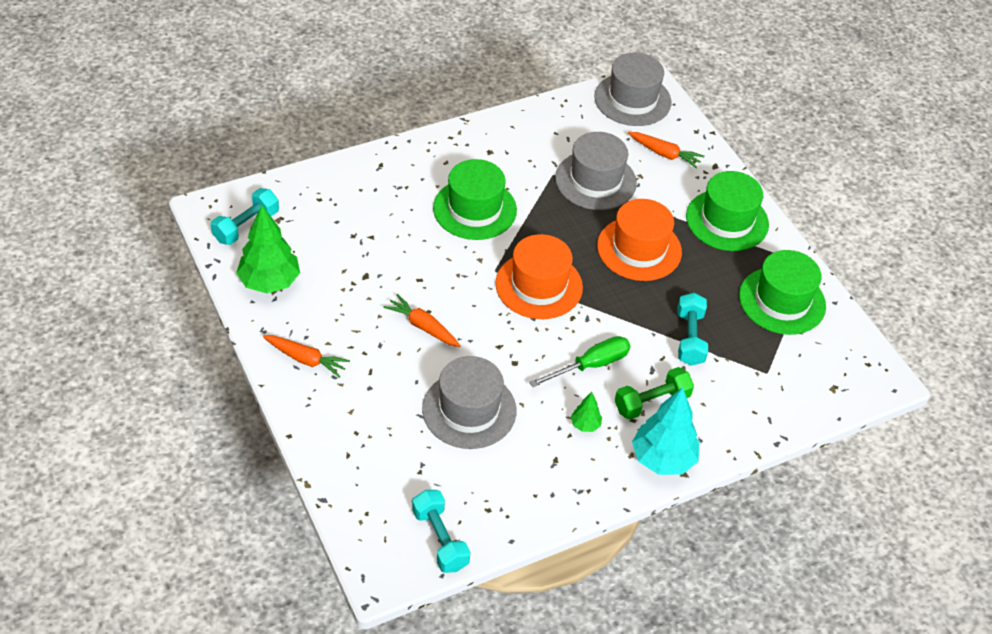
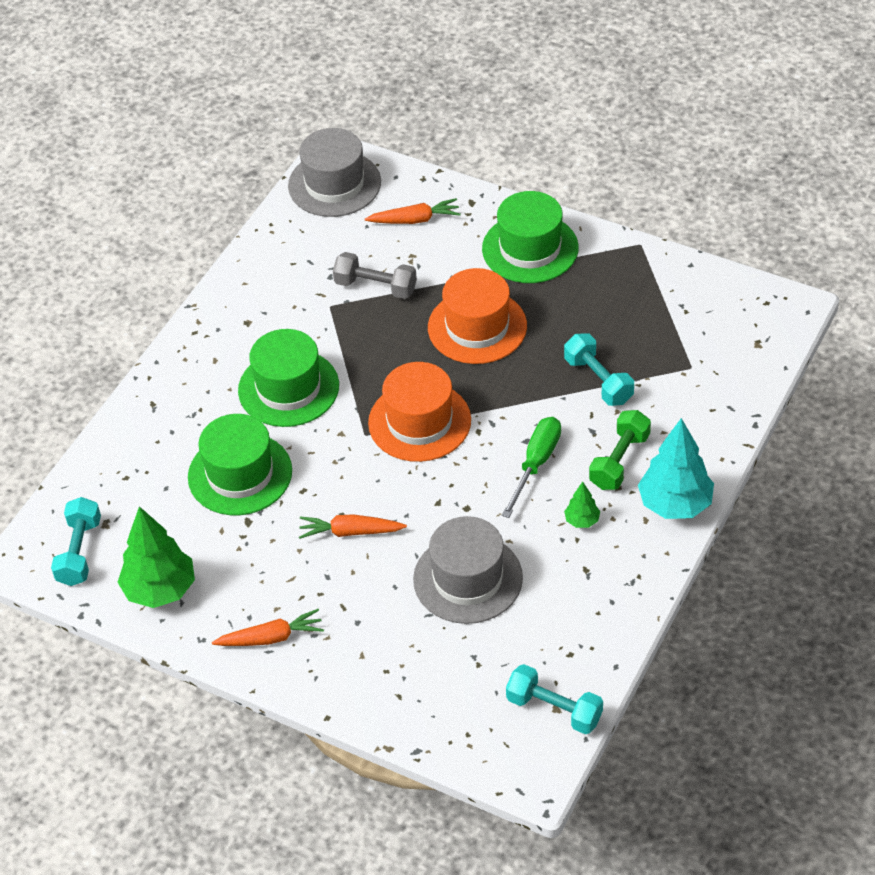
camera: 30 degrees left, 0 degrees up
grey hat [555,132,637,210] -> grey dumbbell [333,252,417,299]
green hat [739,250,826,335] -> green hat moved to [188,414,292,515]

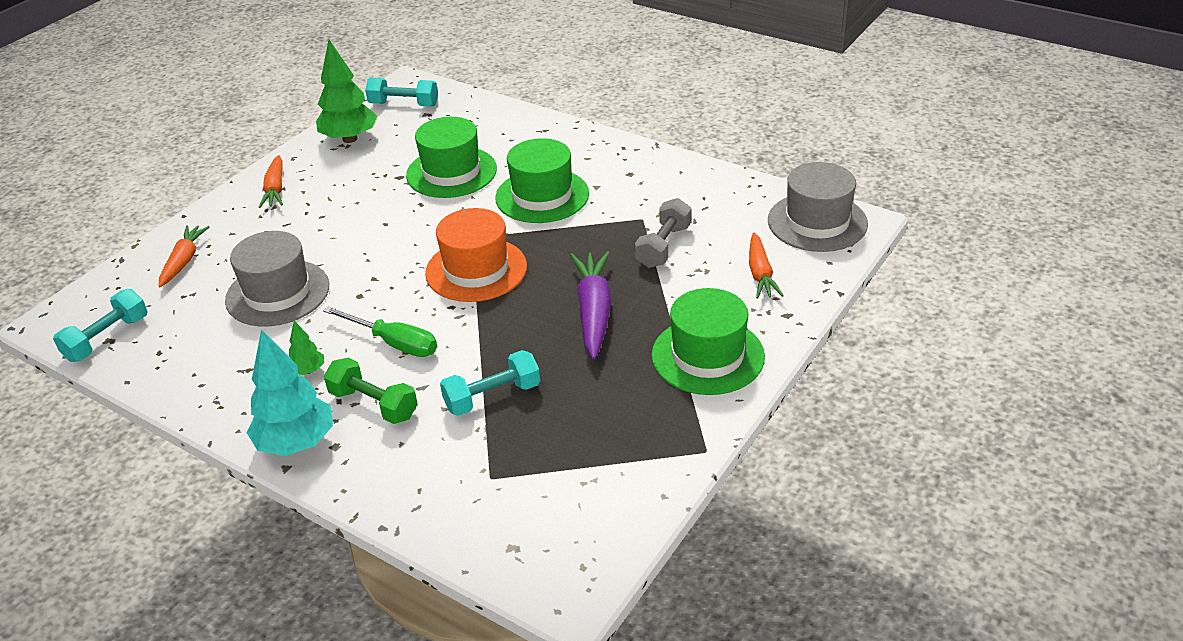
camera: 95 degrees right, 10 degrees down
orange carrot [299,514,407,539] -> orange carrot moved to [158,225,210,287]
orange hat [428,268,527,364] -> purple carrot [570,251,611,359]

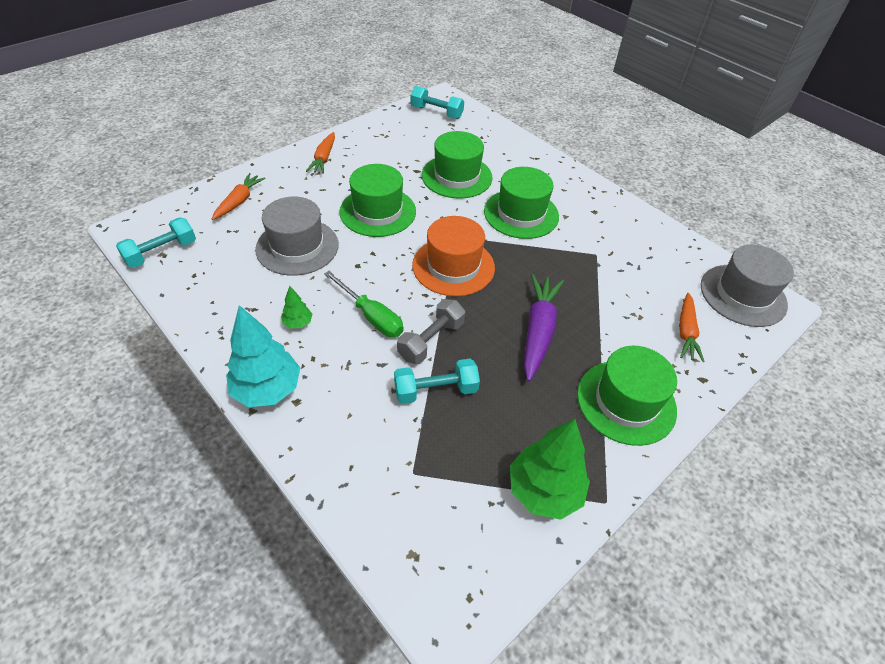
camera: 10 degrees right, 10 degrees up
green tree [316,40,378,143] -> green tree moved to [510,419,590,520]
green dumbbell [324,358,418,424] -> none
grey dumbbell [635,198,692,268] -> grey dumbbell moved to [397,299,465,364]
none -> green hat [339,164,416,237]

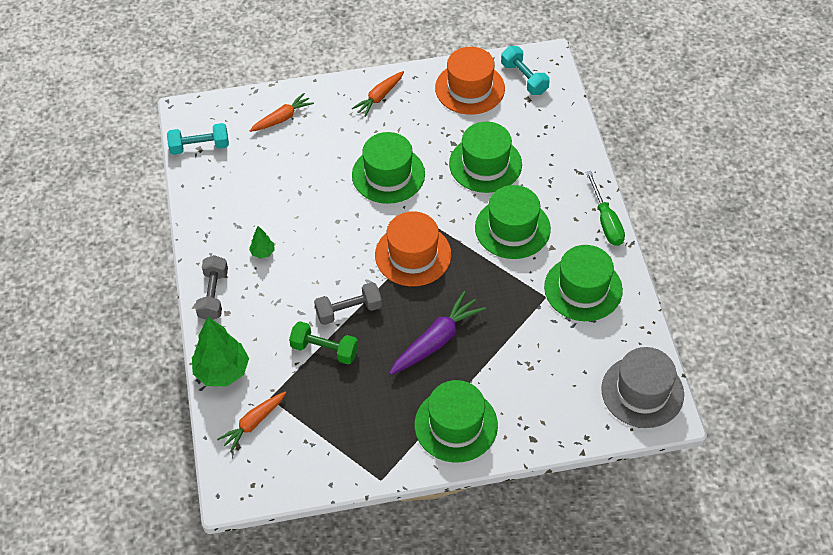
camera: 35 degrees right, 5 degrees up
turquoise tree [226,305,300,407] -> grey dumbbell [195,255,228,320]
grey hat [255,197,339,276] -> none
green screwdriver [324,271,404,337] -> green screwdriver moved to [586,171,625,246]
turquoise dumbbell [394,359,480,404] -> green dumbbell [289,321,358,364]
green tree [510,419,590,520] -> green tree moved to [192,317,249,386]
orange carrot [679,293,705,362] -> orange carrot moved to [217,392,286,452]
none -> orange hat [435,47,505,115]
none -> green hat [544,245,623,321]

